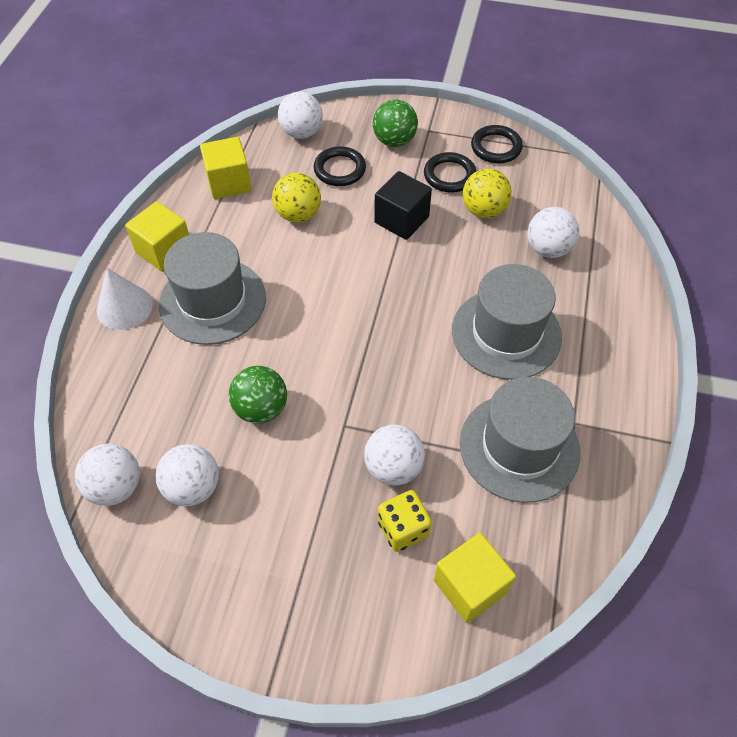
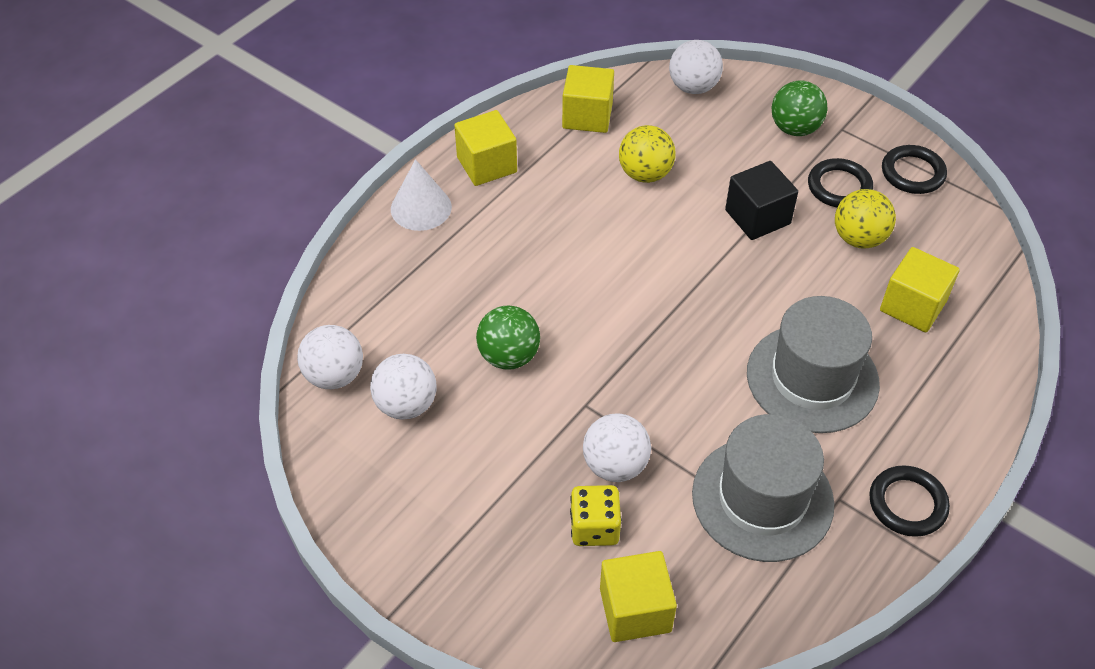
camera: 25 degrees right, 5 degrees down
grey hat [159,232,266,345] -> none
black ring [314,146,366,186] -> black ring moved to [869,465,950,537]
white ball [527,207,579,258] -> yellow cube [880,247,960,333]

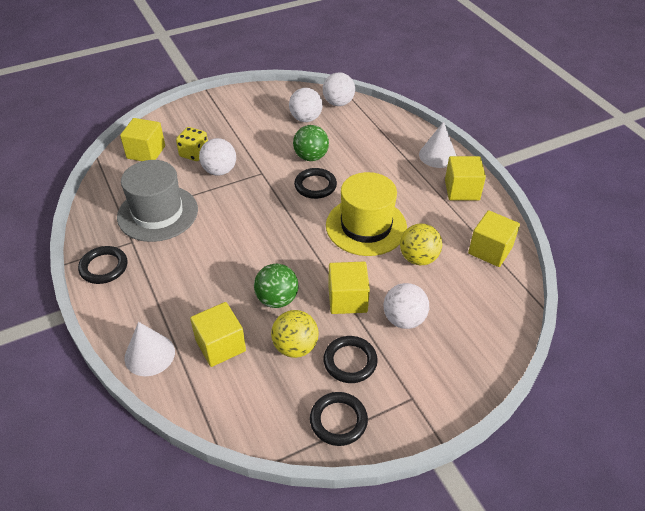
camera: 115 degrees right, 5 degrees down
white ball [669,40,723,94] -> white ball moved to [384,283,429,329]
black cube [725,161,798,240] -> yellow cube [328,262,370,314]
grey hat [747,296,880,433] -> none
green ball [772,80,828,136] -> green ball moved to [254,264,298,308]
none -> white cone [124,322,175,376]
none -> black ring [294,168,337,199]
none -> yellow hat [326,172,407,256]

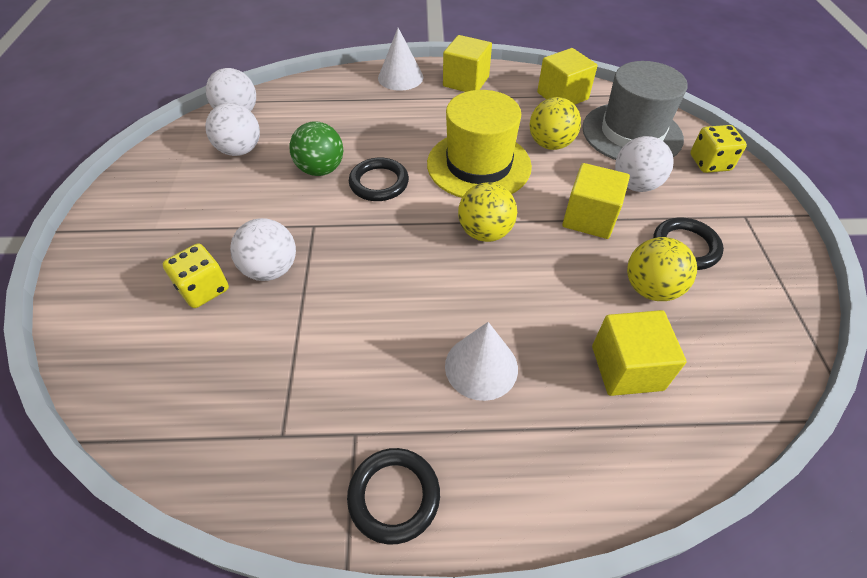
camera: 65 degrees left, 5 degrees up
grey hat [117,160,198,242] -> grey hat moved to [582,61,688,160]
yellow cube [120,118,165,161] -> none
white cone [124,322,175,376] -> white cone moved to [445,322,518,401]
green ball [254,264,298,308] -> none
black ring [310,392,368,446] -> none
none -> yellow ball [458,182,517,242]
none -> yellow dice [690,125,747,173]

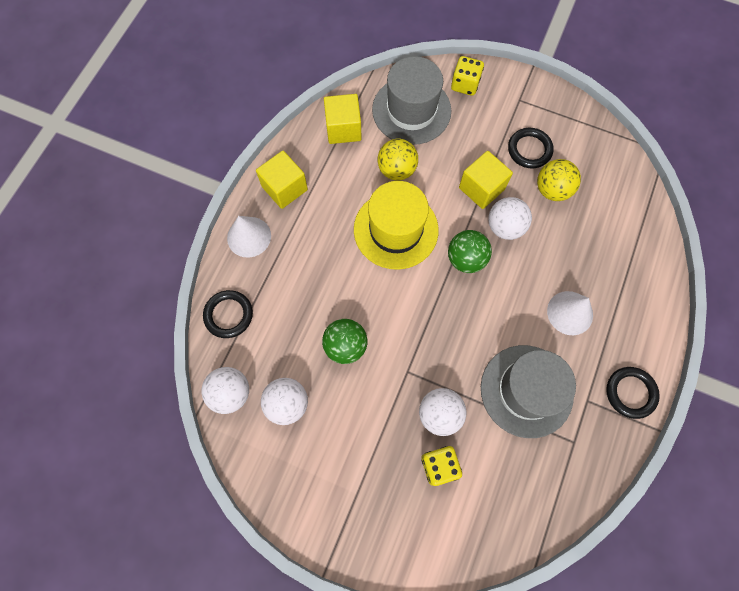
camera: 65 degrees left, 20 degrees up
black ring [349,157,409,201] -> black ring moved to [203,290,253,338]
yellow ball [458,182,517,242] -> green ball [448,230,492,273]
yellow cube [592,310,687,396] -> none
white ball [615,136,674,192] -> white ball moved to [488,197,532,240]
none -> grey hat [481,345,576,438]

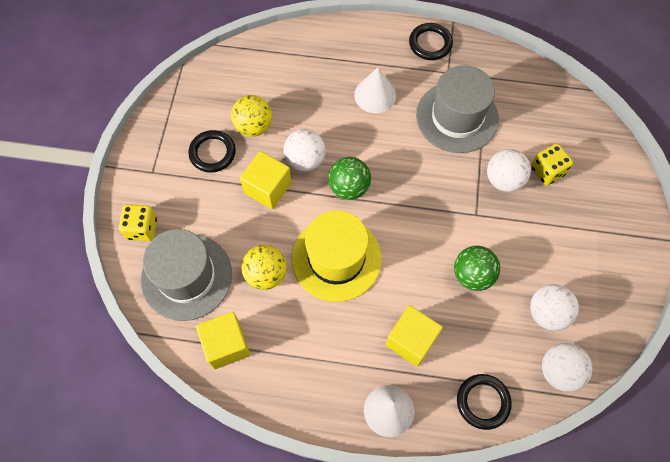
camera: 105 degrees left, 5 degrees down
yellow cube [256,151,308,209] -> yellow cube moved to [386,305,443,367]

